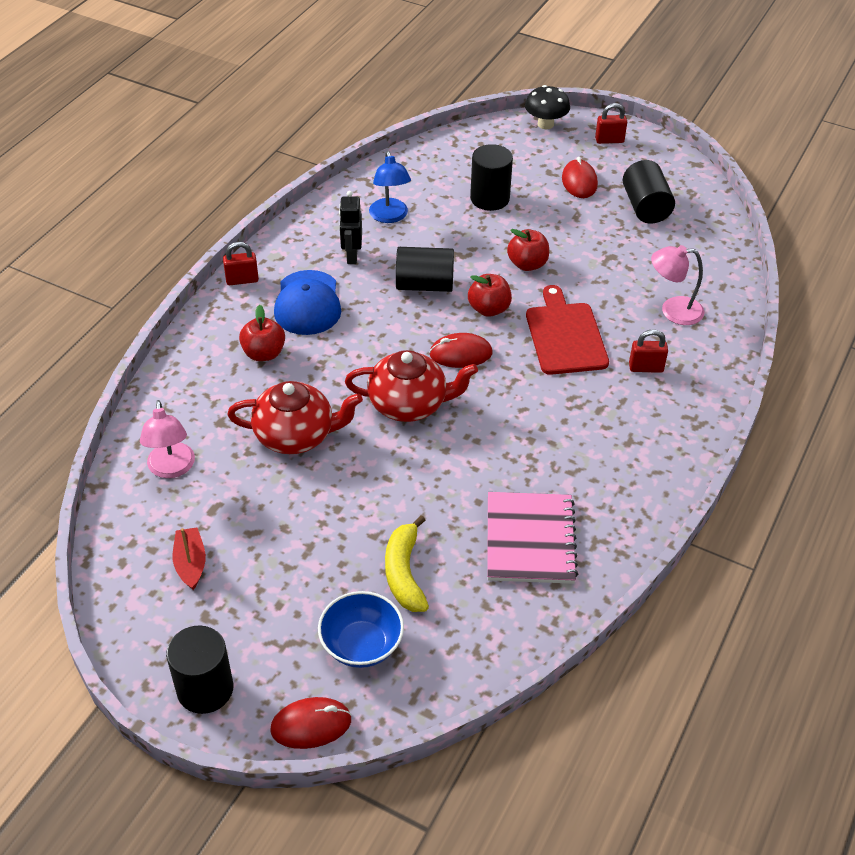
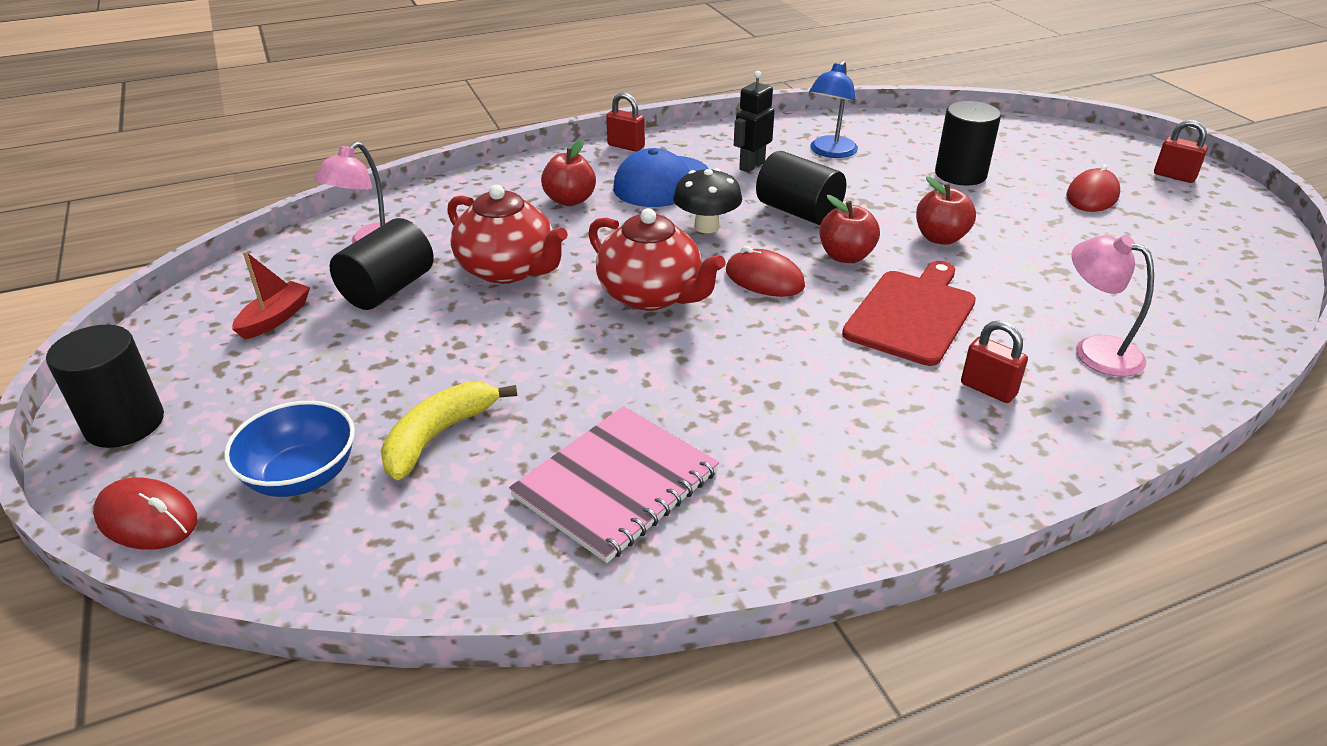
camera: 40 degrees right, 10 degrees down
black mushroom [525,85,570,129] -> black mushroom moved to [673,168,742,233]
black cylinder [623,160,675,224] -> black cylinder moved to [330,218,434,310]

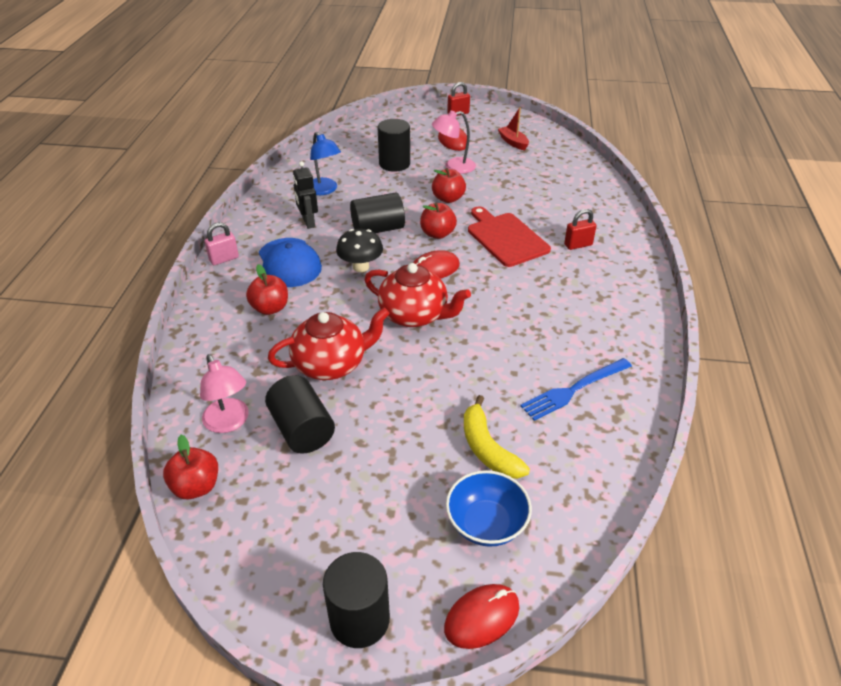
camera: 60 degrees left, 5 degrees up
red boat [232,251,310,340] -> red boat moved to [498,107,529,150]
pink notebook [509,406,719,563] -> blue fork [520,358,632,421]
red teapot [588,208,726,311] -> red teapot turned 45 degrees clockwise [364,263,471,327]
red padlock [606,92,645,152] -> pink padlock [204,222,239,265]
pink lamp [1071,235,1154,377] -> pink lamp moved to [432,111,476,174]
none -> red apple [163,435,218,500]

